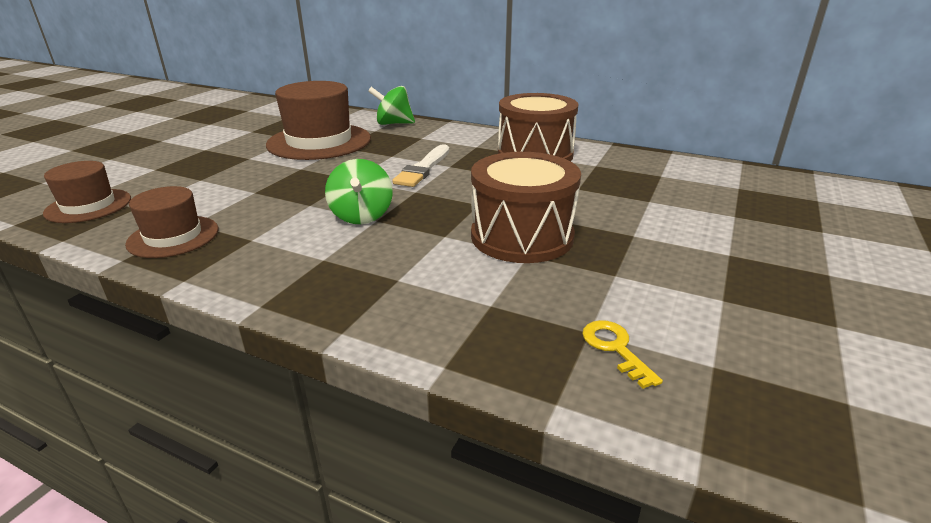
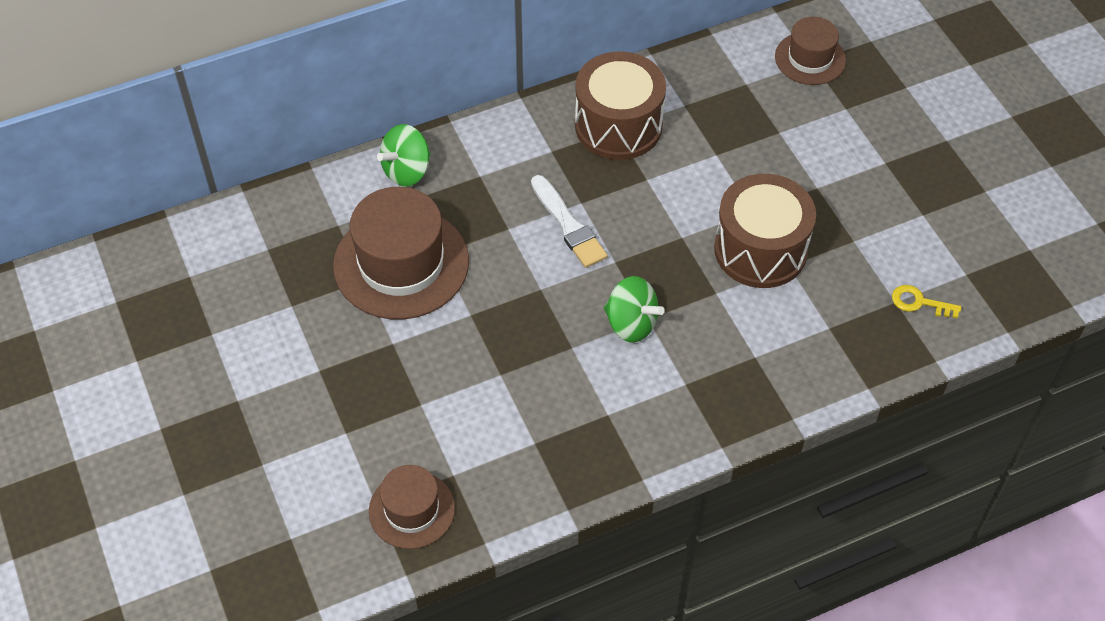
camera: 50 degrees left, 25 degrees up
brown hat [125,186,218,258] -> brown hat moved to [775,17,846,85]

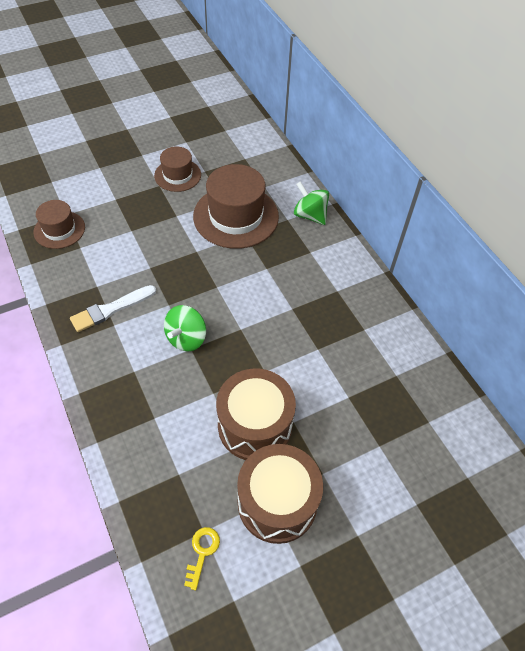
camera: 85 degrees right, 0 degrees up
white brush [531,175,608,268] -> white brush moved to [70,285,156,332]
brown drum [575,51,666,160] -> brown drum moved to [237,444,323,544]
brown hat [775,17,846,85] -> brown hat moved to [154,147,201,192]

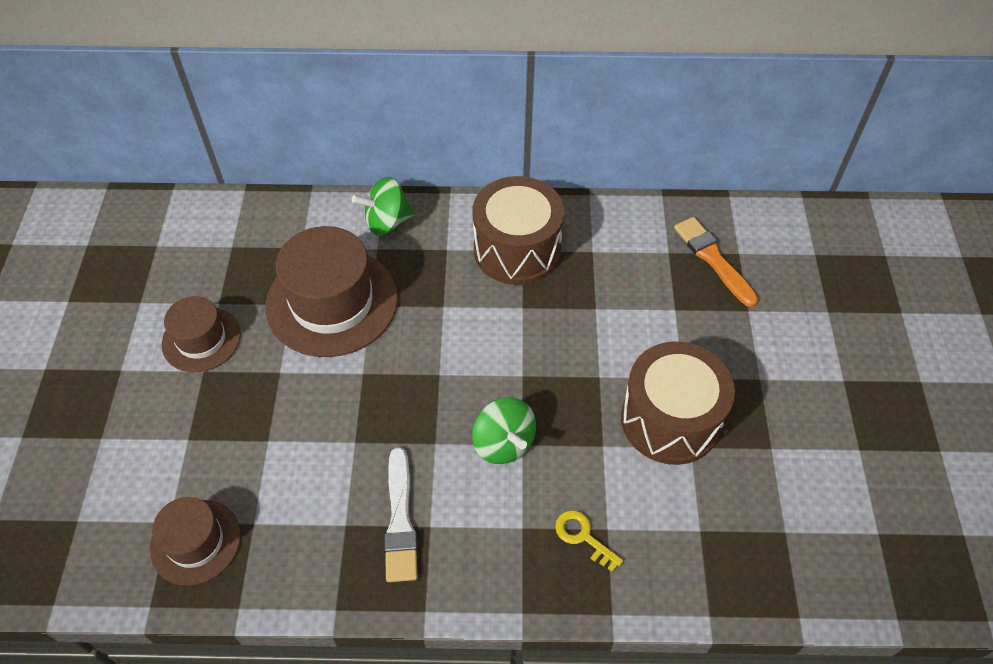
camera: 60 degrees left, 0 degrees up
yellow key [184,527,220,591] -> yellow key moved to [555,510,623,572]
brown drum [237,444,323,544] -> brown drum moved to [472,176,564,285]
none -> orange brush [674,217,758,307]

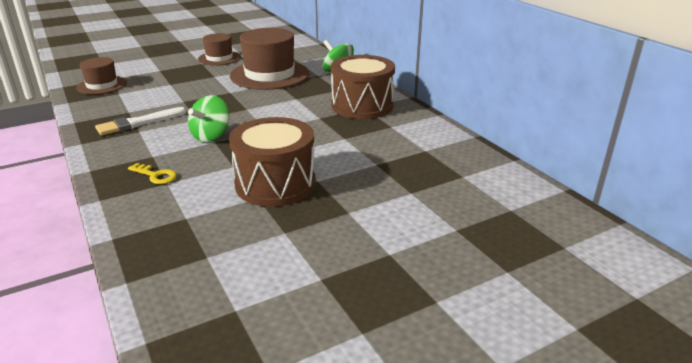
camera: 60 degrees right, 25 degrees down
yellow key [555,510,623,572] -> yellow key turned 105 degrees clockwise [128,163,177,184]
orange brush [674,217,758,307] -> none

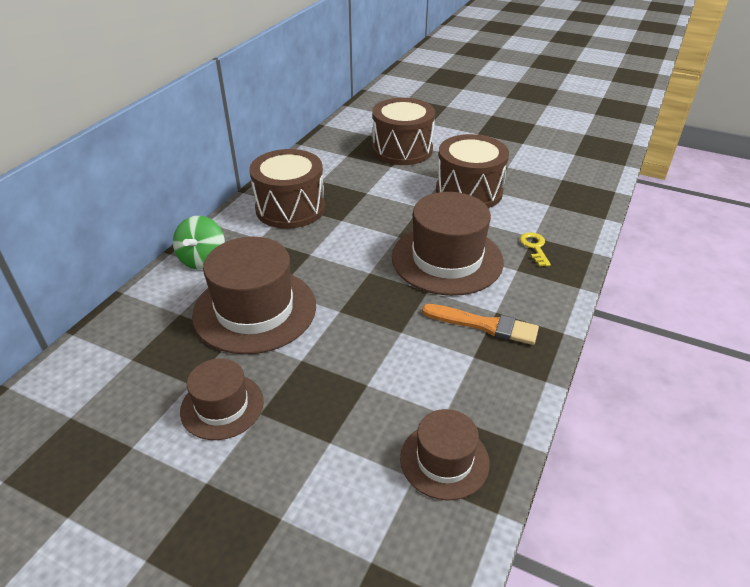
camera: 125 degrees left, 10 degrees up
white brush [95,107,187,135] -> orange brush [422,304,539,345]
green spinning top [188,95,229,142] -> brown hat [392,192,504,296]
none -> brown drum [372,98,435,165]

